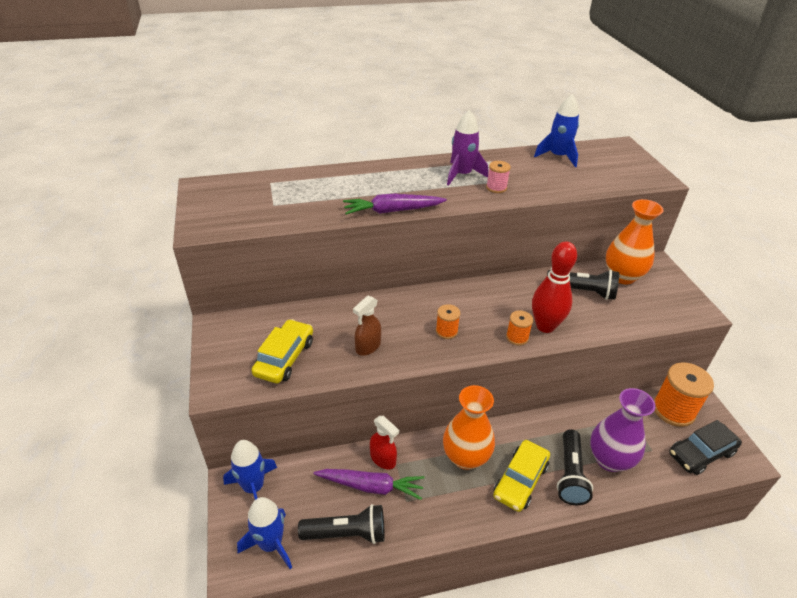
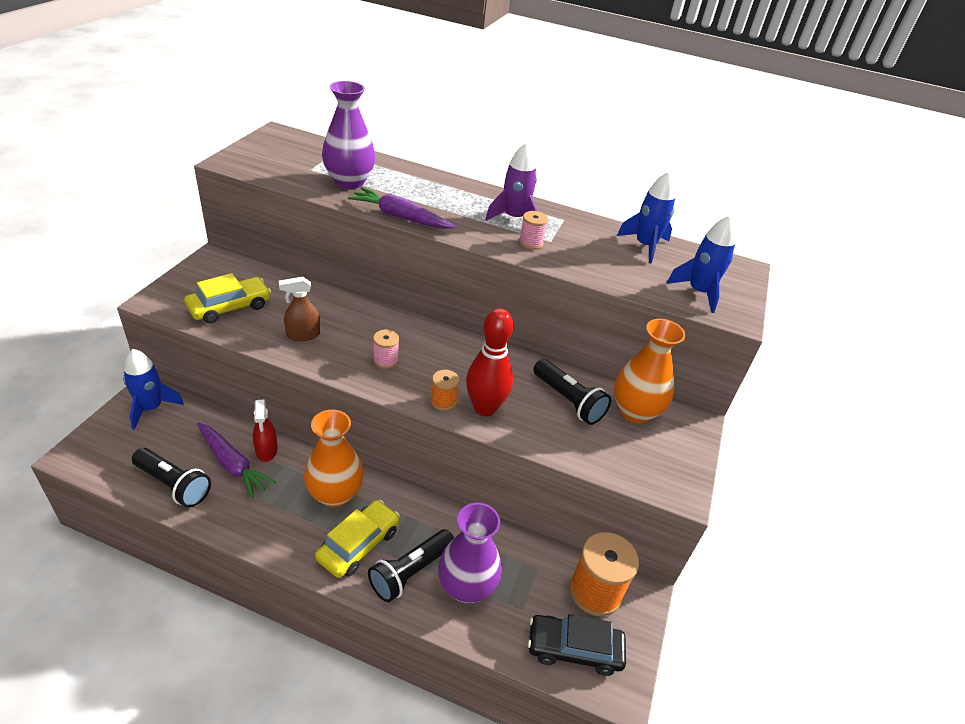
camera: 30 degrees right, 0 degrees up
blue rocket [237,497,292,569] -> blue rocket moved to [666,216,736,313]
orange spool [436,304,460,339] -> pink spool [373,330,399,369]
yellow car [493,440,550,512] -> yellow car turned 150 degrees clockwise [315,500,400,578]
none -> purple vase [322,81,375,189]

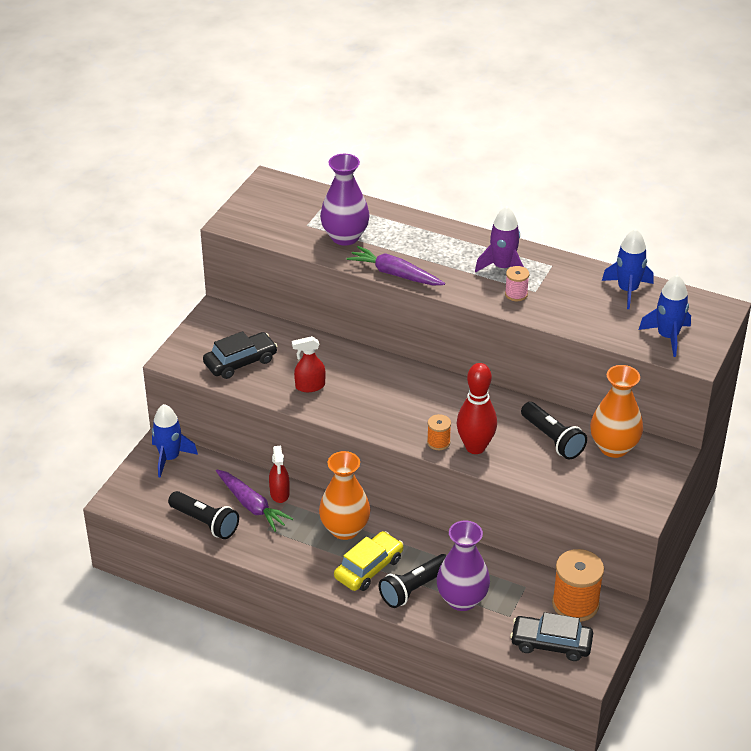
camera: 10 degrees right, 0 degrees up
yellow car [184,273,271,324] -> black car [203,331,277,379]
brown spray bottle [279,277,320,341] -> red spray bottle [292,336,325,392]
pink spool [373,330,399,369] -> none

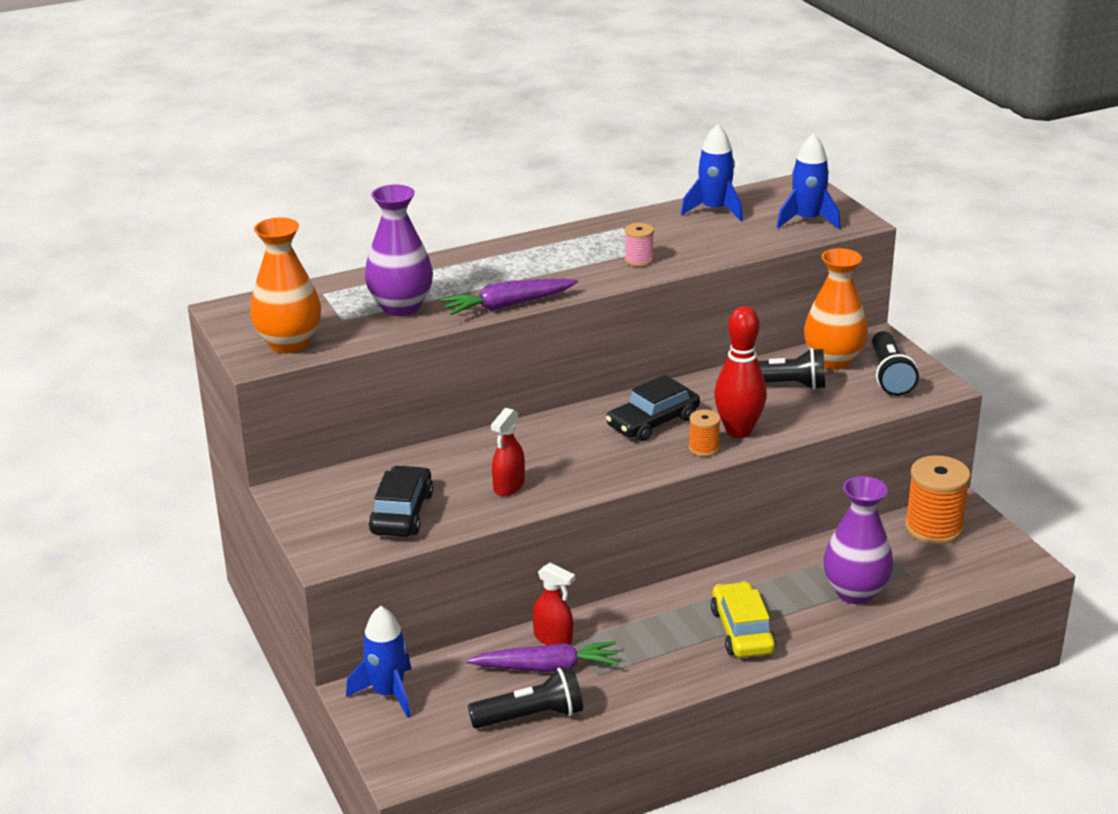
camera: 50 degrees left, 10 degrees down
orange vase [319,451,370,540] -> orange vase moved to [250,218,321,353]
black flashlight [379,554,447,608] -> black flashlight moved to [872,331,919,396]
purple rocket [475,206,524,273] -> none
black car [510,612,593,661] -> black car moved to [606,375,700,441]

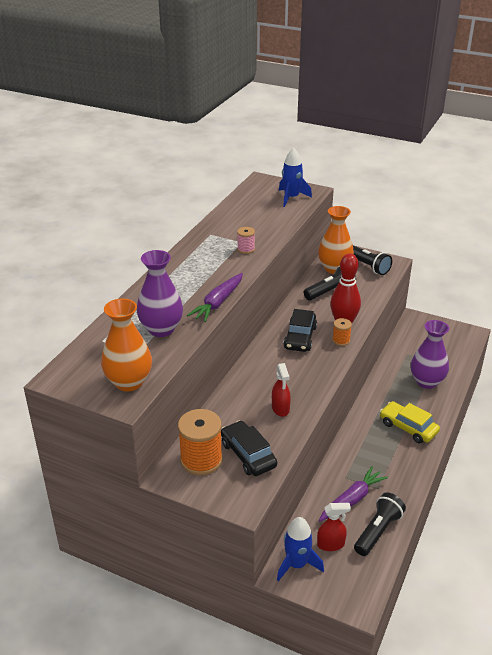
camera: 40 degrees left, 5 degrees up
red spray bottle [533,563,575,645] -> red spray bottle moved to [317,503,351,551]
blue rocket [681,124,743,221] -> none
orange spool [905,455,971,545] -> orange spool moved to [178,409,222,475]

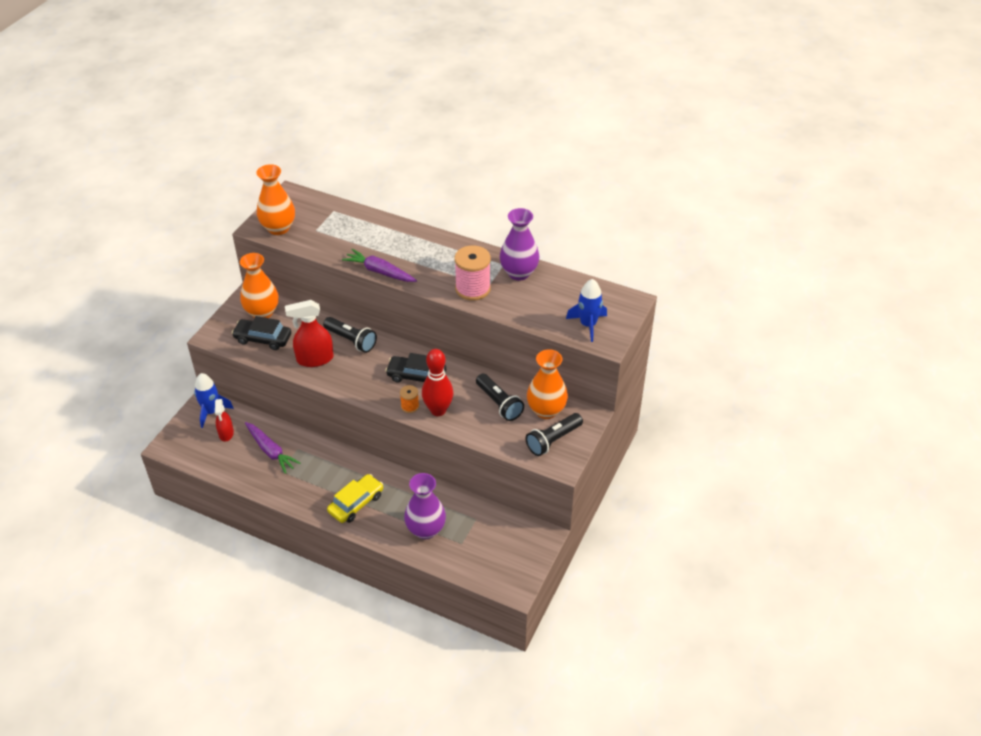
camera: 90 degrees right, 10 degrees up
purple vase [137,250,183,337] -> purple vase moved to [500,208,540,281]
orange spool [178,409,222,475] -> orange vase [240,253,279,318]
black car [221,421,277,476] -> black car turned 135 degrees counterclockwise [232,316,291,350]
pink spool [237,227,255,254] -> pink spool [454,245,491,301], size x1.96
red spray bottle [272,363,291,417] -> red spray bottle [285,300,334,367], size x1.58
black flashlight [354,493,406,556] -> black flashlight moved to [323,317,377,353]

